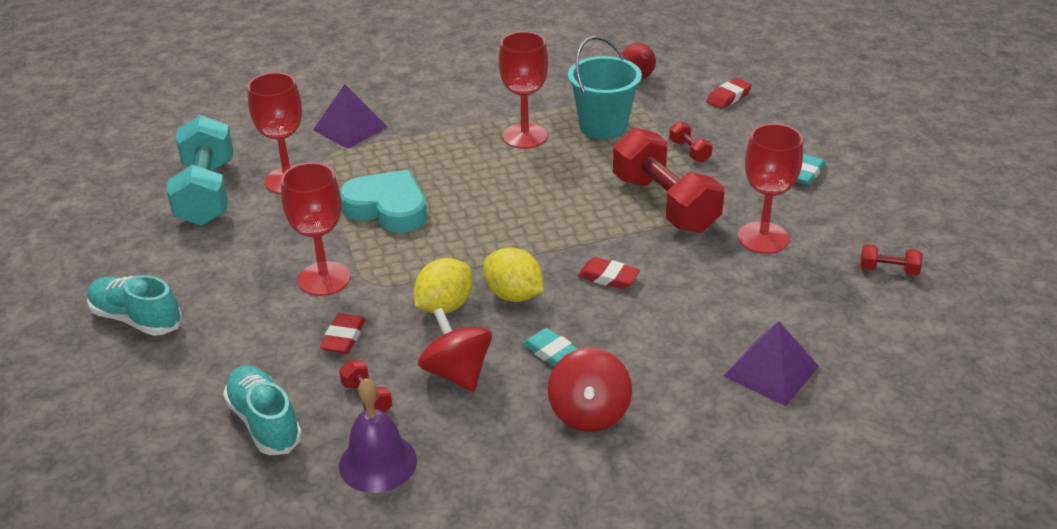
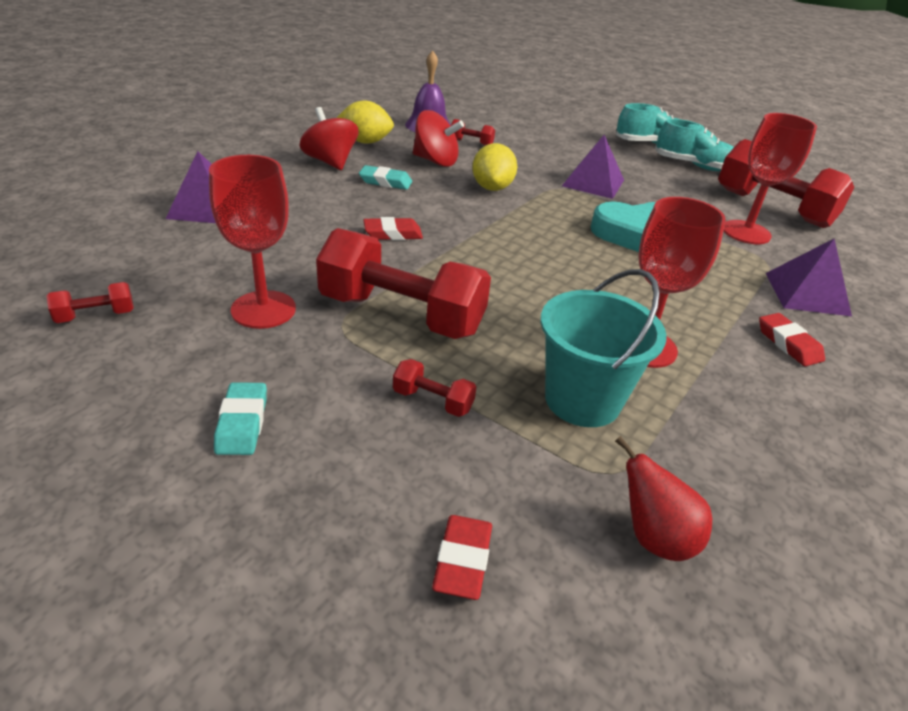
camera: 140 degrees right, 0 degrees up
turquoise dumbbell [166,115,233,226] -> red dumbbell [718,139,854,228]
turquoise shoe [223,365,302,455] -> turquoise shoe moved to [655,119,734,171]
red goblet [281,162,351,296] -> purple pyramid [562,135,624,199]
red eraser [320,313,366,354] -> red eraser moved to [759,313,825,366]
yellow lemon [484,247,544,302] -> yellow lemon moved to [337,100,394,144]

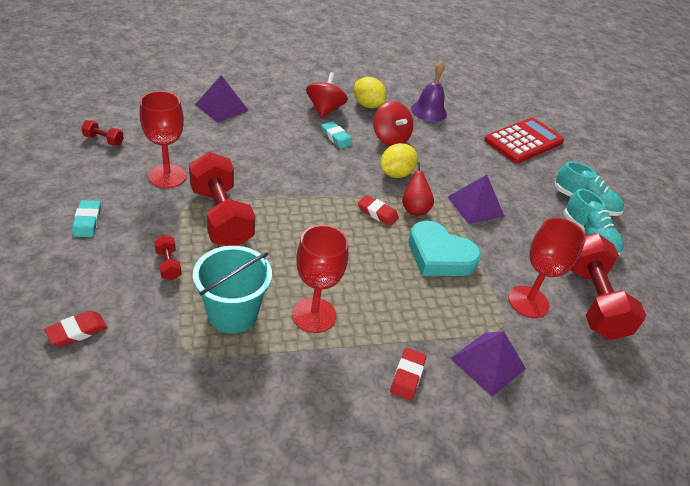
camera: 40 degrees right, 5 degrees up
turquoise eraser [214,382,267,455] -> turquoise eraser turned 45 degrees counterclockwise [72,200,101,237]
red eraser [364,217,423,240] -> red eraser moved to [358,195,399,226]
red dumbbell [451,119,495,146] -> none
red pear [615,436,712,561] -> red pear moved to [402,162,434,216]
none -> red calculator [484,118,564,163]

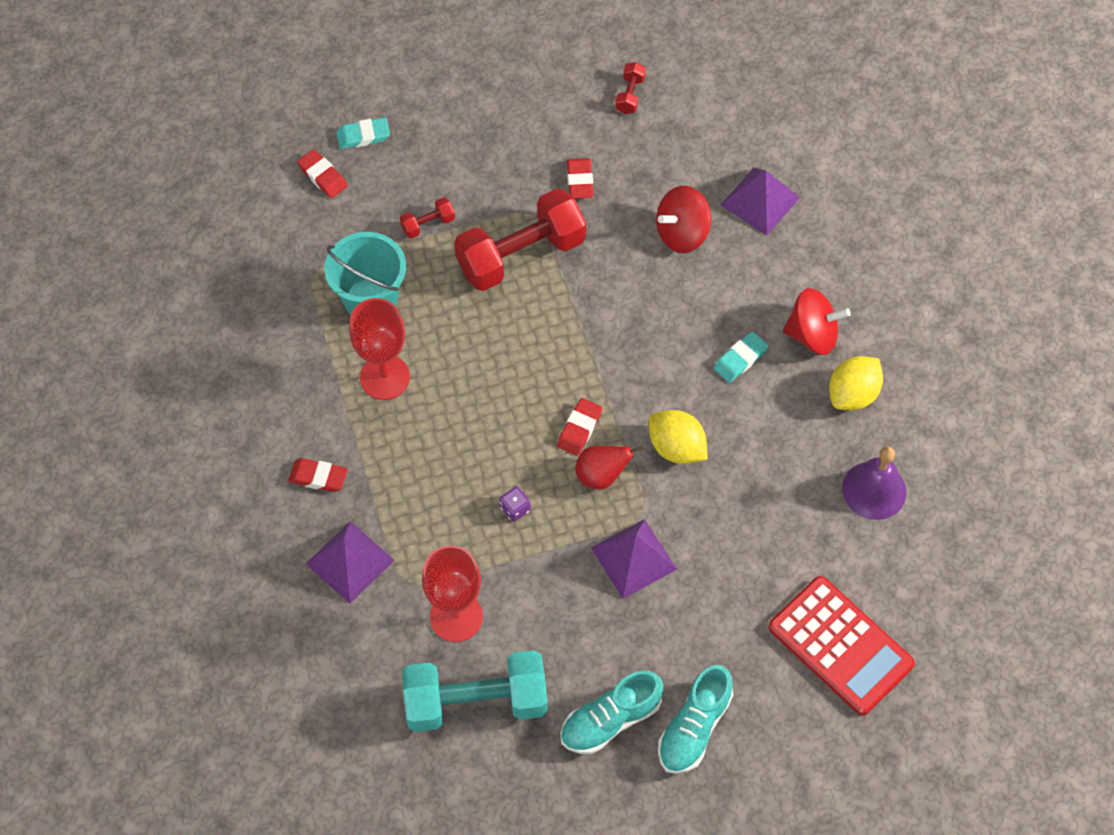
camera: 90 degrees right, 20 degrees up
turquoise eraser [72,200,101,237] -> turquoise eraser moved to [336,118,390,149]
red goblet [139,91,187,188] -> red eraser [567,158,594,199]
red spinning top [373,102,413,146] -> red spinning top moved to [656,186,711,253]
turquoise heart [408,221,481,276] -> purple dice [500,486,531,522]
red dumbbell [571,233,647,340] -> turquoise dumbbell [402,650,548,732]

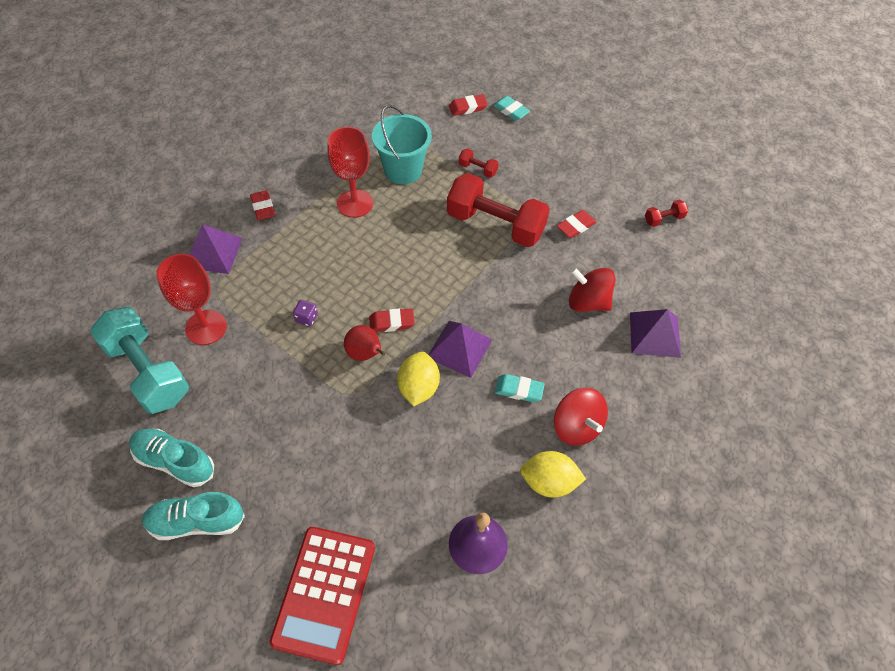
camera: 55 degrees right, 5 degrees down
red eraser [297,149,348,198] -> red eraser turned 60 degrees clockwise [449,94,488,116]
purple pyramid [591,519,677,599] -> purple pyramid moved to [428,321,492,378]

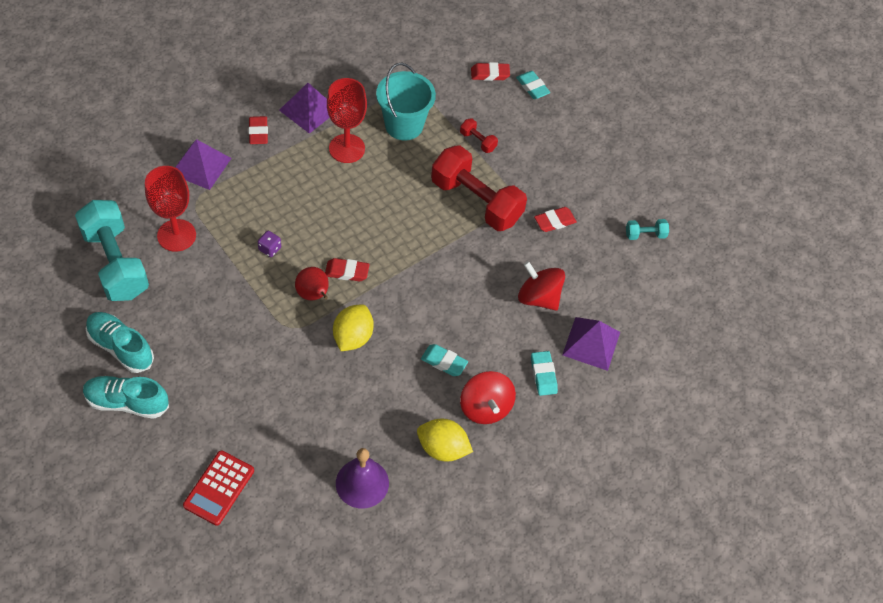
camera: 10 degrees right, 0 degrees up
red calculator [270,527,375,665] -> red calculator [183,450,254,526], size x0.65
purple pyramid [428,321,492,378] -> purple pyramid moved to [279,83,330,134]
red dumbbell [645,199,688,227] -> turquoise dumbbell [626,219,669,240]
none -> turquoise eraser [531,351,558,396]

